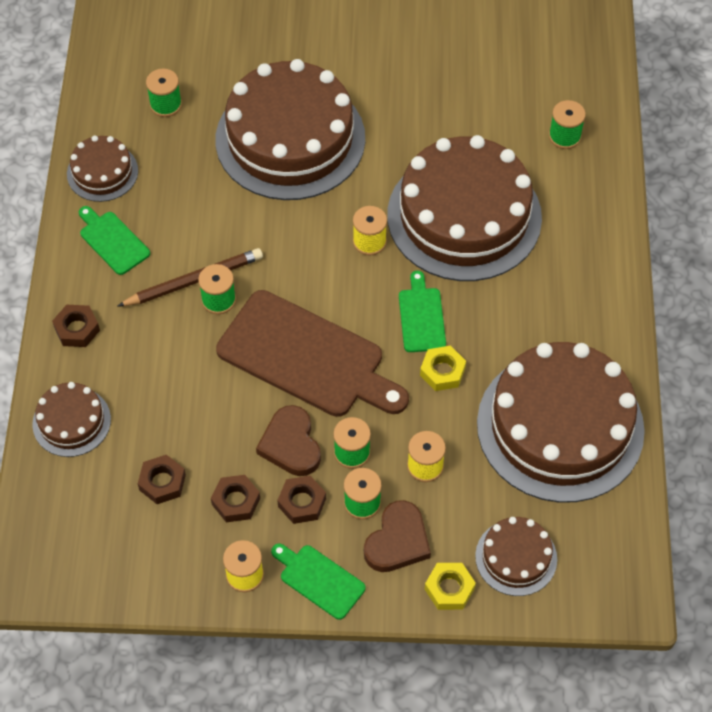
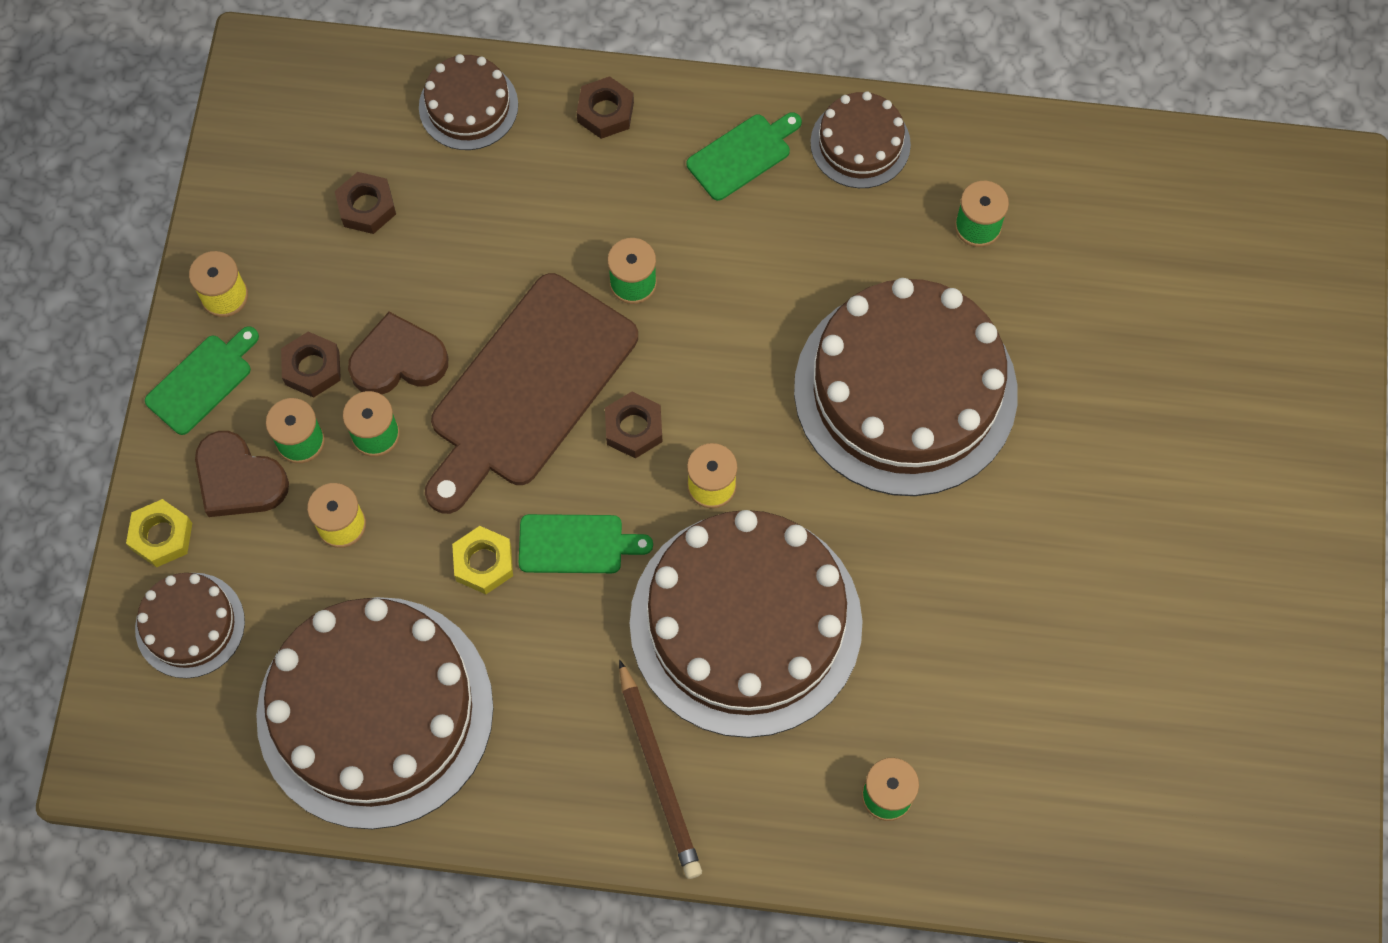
camera: 95 degrees right, 10 degrees up
brown pencil [118,248,263,306] -> brown pencil moved to [619,659,702,879]
brown nut [211,475,260,522] -> brown nut moved to [605,392,662,458]

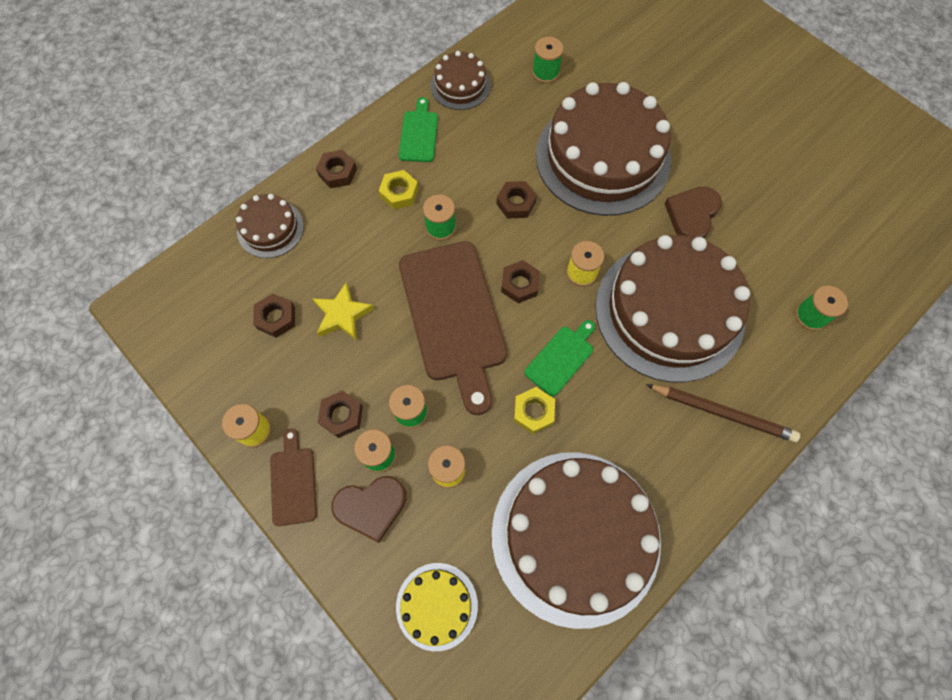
camera: 50 degrees left, 0 degrees up
yellow nut [126,499,192,568] -> yellow nut moved to [379,170,419,210]
brown cake [135,573,245,678] -> yellow cake [396,563,478,651]
green cutting board [145,326,259,435] -> brown cutting board [270,428,317,526]
brown heart [348,312,448,395] -> brown heart moved to [665,187,722,238]
none -> yellow star [313,282,374,341]
none -> brown nut [496,181,537,219]

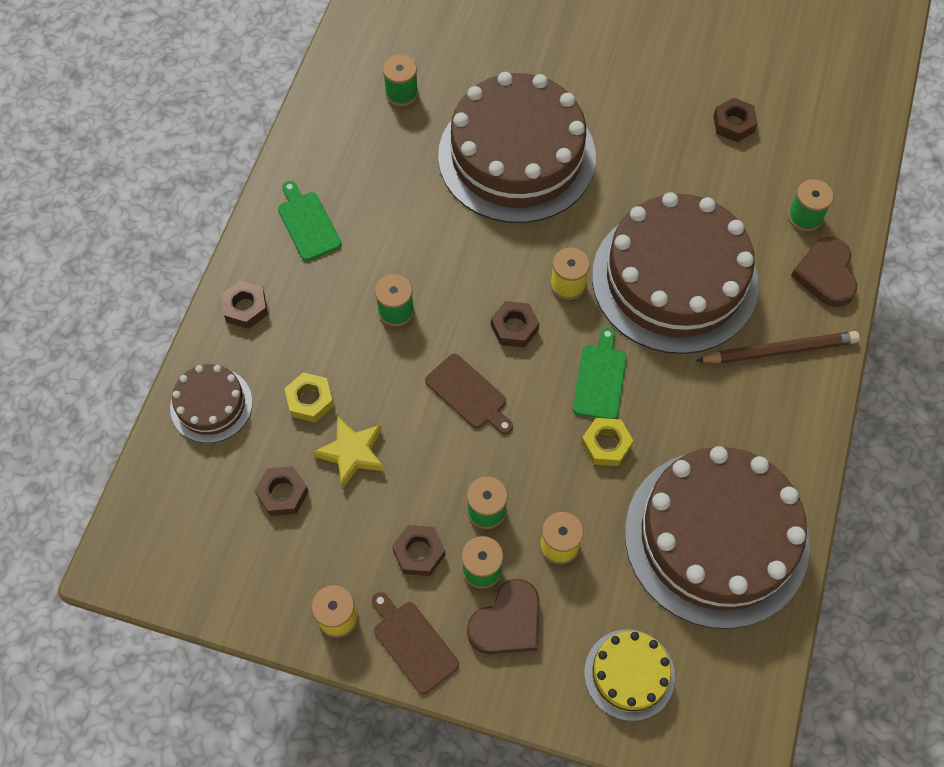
camera: 30 degrees left, 5 degrees down
yellow nut [379,170,419,210] -> yellow nut moved to [284,372,334,423]
brown cutting board [399,241,507,415] -> brown cutting board [425,354,513,434], size x0.48
brown cake [430,51,491,110] -> none
brown nut [496,181,537,219] -> brown nut moved to [714,98,758,142]
brown heart [665,187,722,238] -> brown heart moved to [791,237,857,307]

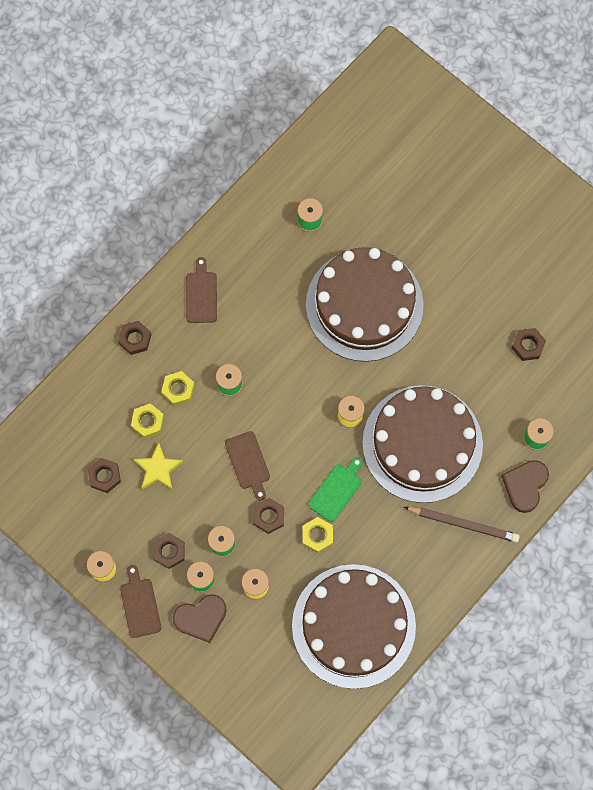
camera: 25 degrees right, 10 degrees up
brown cake [170,364,253,443] -> none
green cutting board [278,181,342,261] -> brown cutting board [186,257,217,323]
brown nut [491,301,539,348] -> brown nut moved to [253,498,284,534]
yellow cake [584,629,675,721] -> none
none -> yellow nut [161,371,195,406]

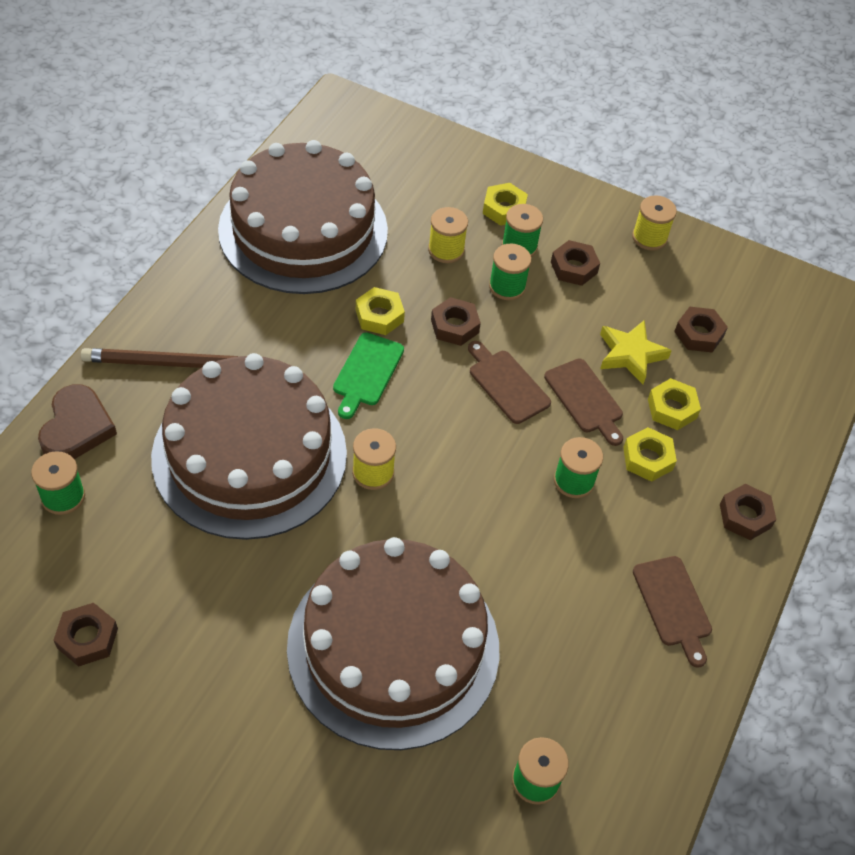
camera: 160 degrees right, 20 degrees down
brown cutting board [120,565,161,638] -> brown cutting board moved to [544,359,623,446]
brown heart [173,594,227,643] -> yellow nut [483,183,528,226]

